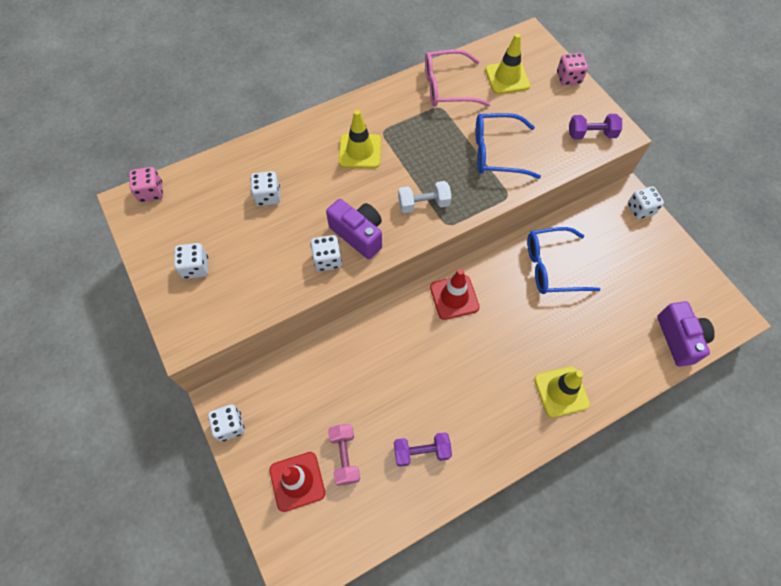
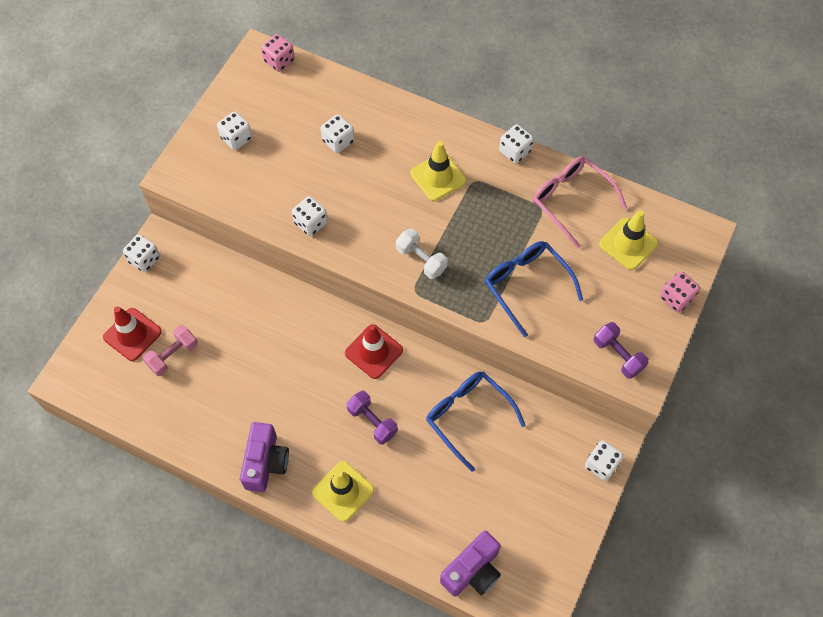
camera: 55 degrees right, 0 degrees up
purple camera [326,199,382,259] -> purple camera moved to [240,422,289,492]
purple dumbbell [394,432,452,467] -> purple dumbbell moved to [347,391,398,445]
none -> white dice [499,124,534,163]

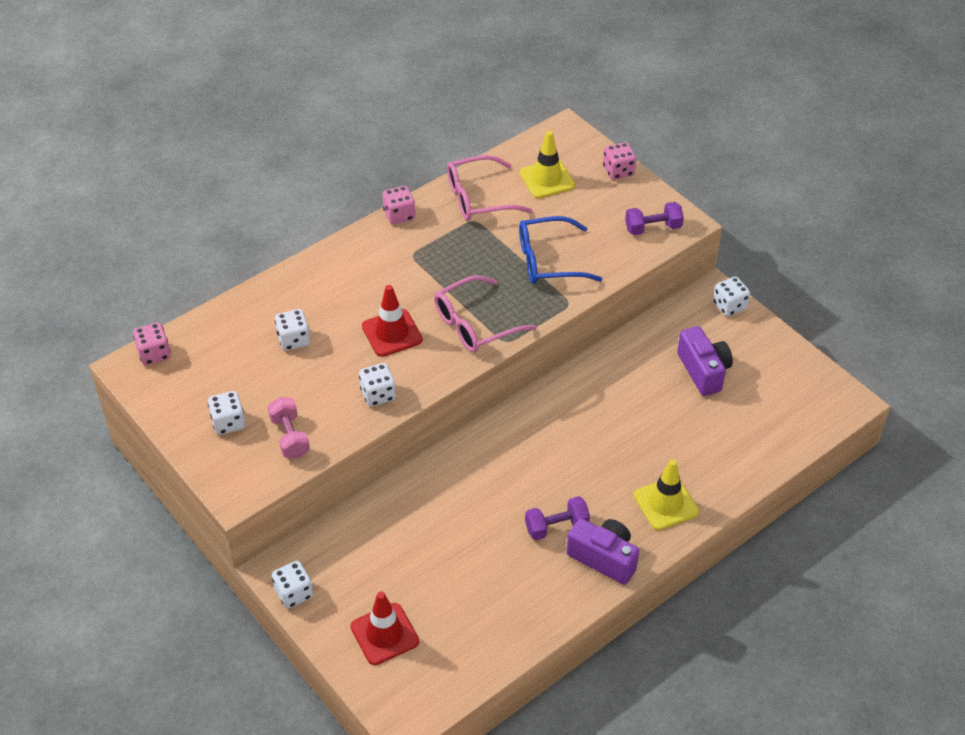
camera: 65 degrees left, 15 degrees down
pink dumbbell [143,325,198,376] -> pink dumbbell moved to [268,397,310,458]
red traffic cone [345,324,403,379] -> red traffic cone moved to [362,285,423,357]
purple dumbbell [347,391,398,445] -> purple dumbbell moved to [525,496,590,540]
white dumbbell [396,228,448,279] -> pink glasses [434,275,537,353]
yellow traffic cone [410,141,466,201] -> none
blue glasses [426,372,526,472] -> none
purple camera [440,531,501,597] -> purple camera moved to [677,326,733,396]
white dice [499,124,534,163] -> pink dice [383,186,415,225]

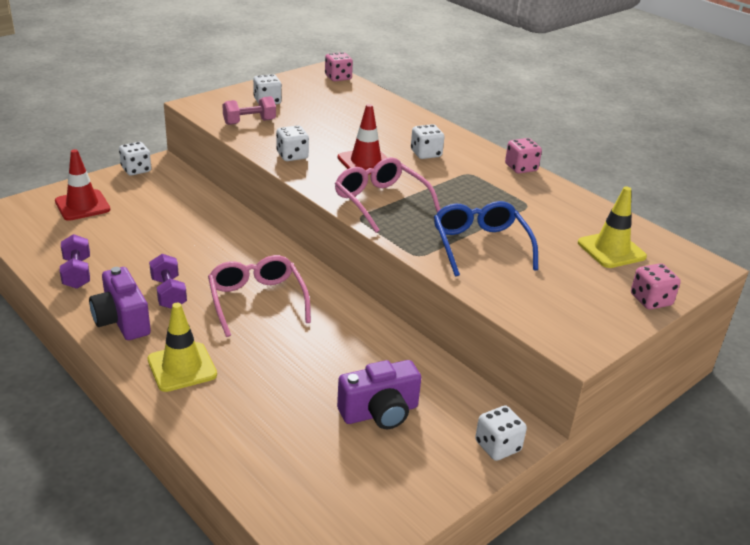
camera: 85 degrees right, 15 degrees down
white dice [275,309,310,351] -> white dice moved to [411,124,444,159]
pink glasses [447,155,533,221] -> pink glasses moved to [208,255,311,337]
purple camera [567,518,639,585] -> purple camera turned 120 degrees clockwise [89,267,151,340]
purple dumbbell [625,202,684,235] -> purple dumbbell moved to [60,234,90,289]

